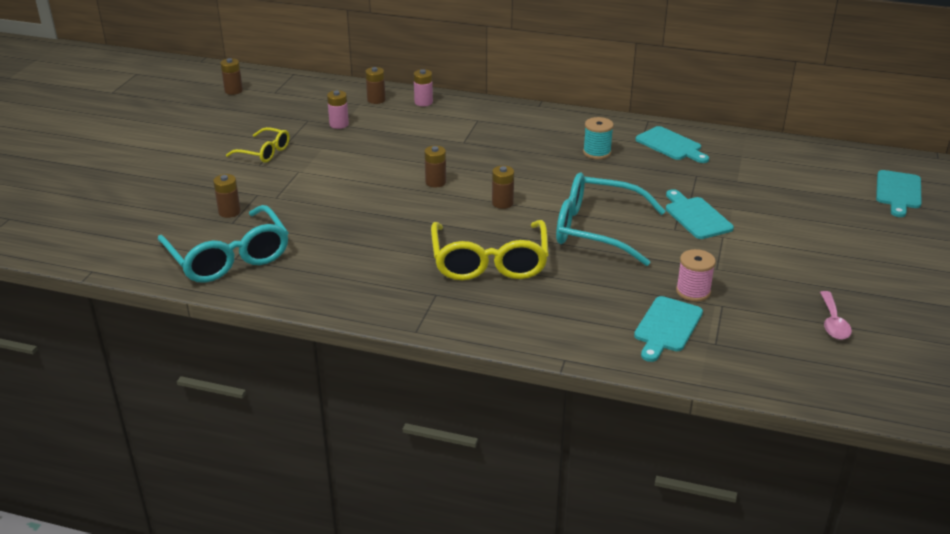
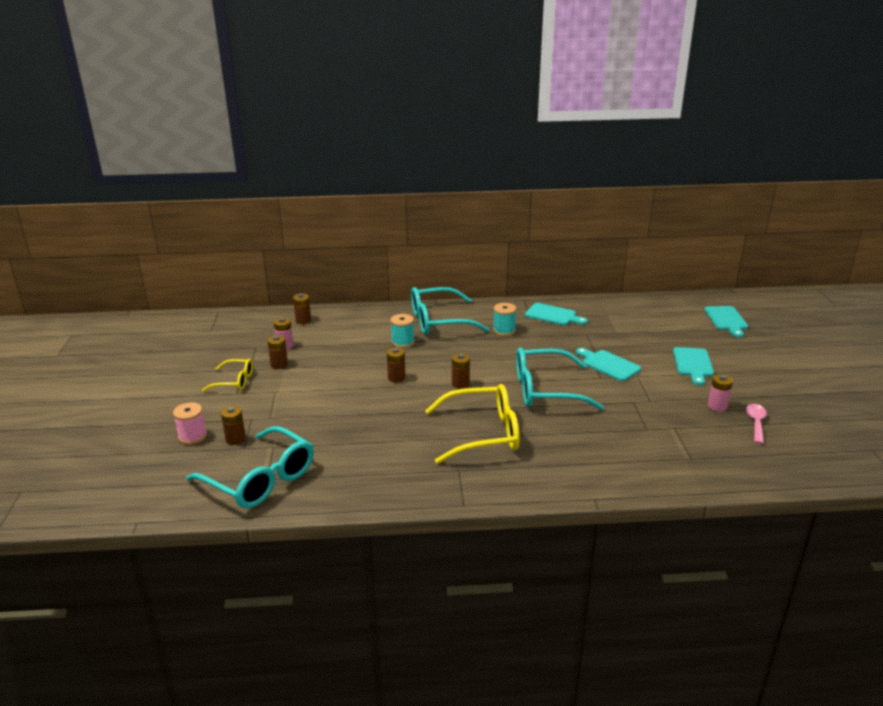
camera: 20 degrees left, 5 degrees down
brown battery [220,58,243,95] -> brown battery moved to [267,335,288,369]
pink battery [413,69,433,106] -> pink battery moved to [708,374,733,412]
yellow glasses [431,220,549,280] -> yellow glasses turned 75 degrees counterclockwise [425,384,520,464]
turquoise cutting board [634,296,703,362] -> turquoise cutting board moved to [673,347,714,386]
pink spool [676,249,716,302] -> pink spool moved to [173,402,207,445]
pink spoon [820,291,852,340] -> pink spoon turned 150 degrees counterclockwise [746,404,767,444]
none -> turquoise spool [390,314,415,348]
none -> turquoise glasses [411,287,489,335]

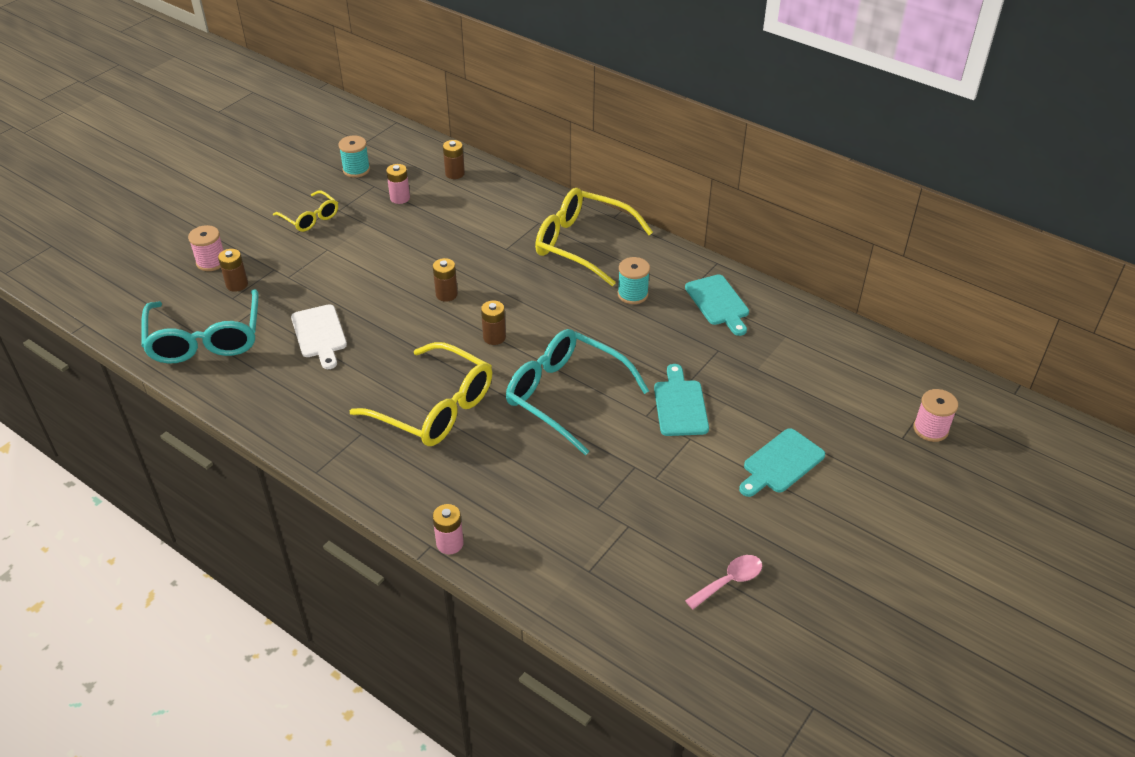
camera: 40 degrees right, 15 degrees up
brown battery [267,335,288,369] -> none
turquoise spool [390,314,415,348] -> turquoise spool moved to [338,136,370,178]
turquoise glasses [411,287,489,335] -> yellow glasses [535,188,653,286]
turquoise cutting board [704,306,748,338] -> pink spool [913,389,958,442]
pink battery [708,374,733,412] -> pink battery moved to [433,504,464,554]
none -> white cutting board [291,304,347,369]

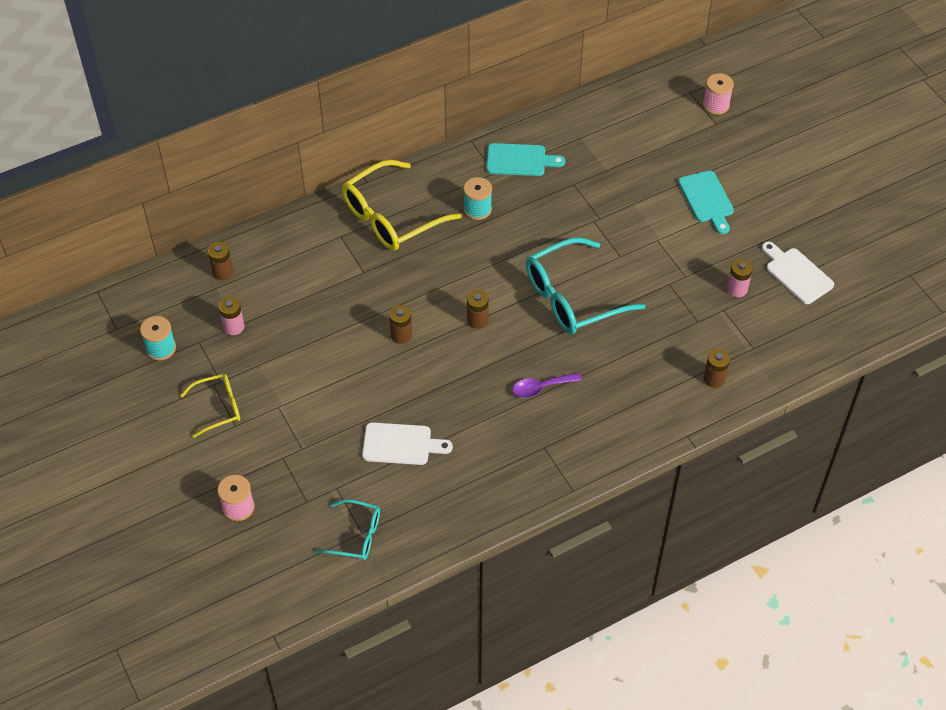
camera: 65 degrees left, 10 degrees up
turquoise glasses [141,289,259,364] -> turquoise glasses [315,499,380,560], size x0.55
brown battery [218,249,248,292] -> brown battery moved to [704,349,730,388]
yellow glasses [350,342,492,446] -> purple spoon [513,373,582,398]
pink battery [433,504,464,554] -> pink battery moved to [727,259,753,297]
turquoise cutting board [654,364,709,436] -> none
pink spoon [685,555,762,609] -> white cutting board [762,242,834,304]

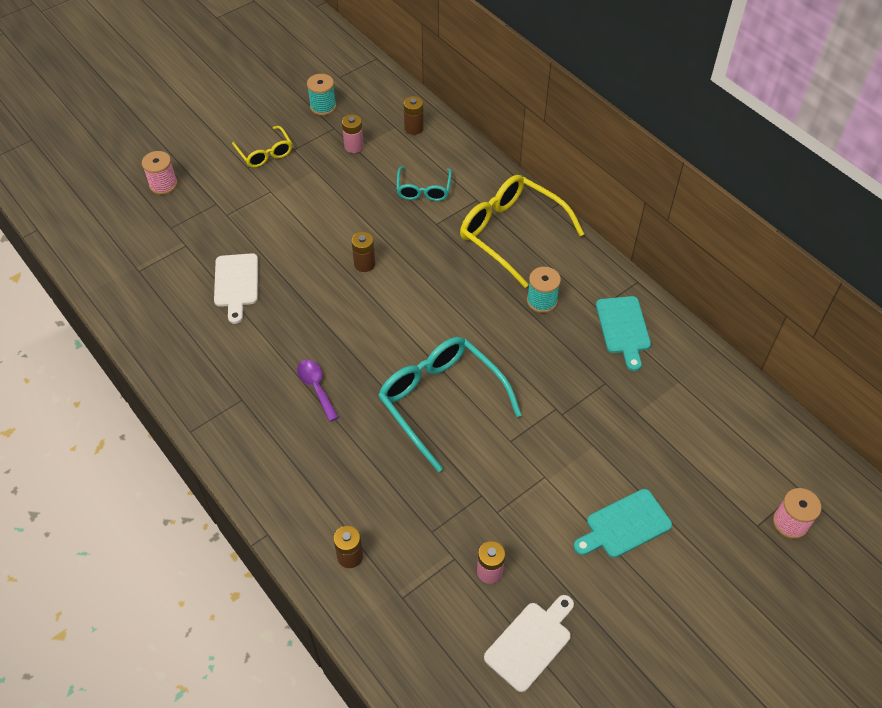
camera: 80 degrees right, 0 degrees up
turquoise glasses [315,499,380,560] -> turquoise glasses moved to [396,166,452,201]
brown battery [467,290,489,329] -> none

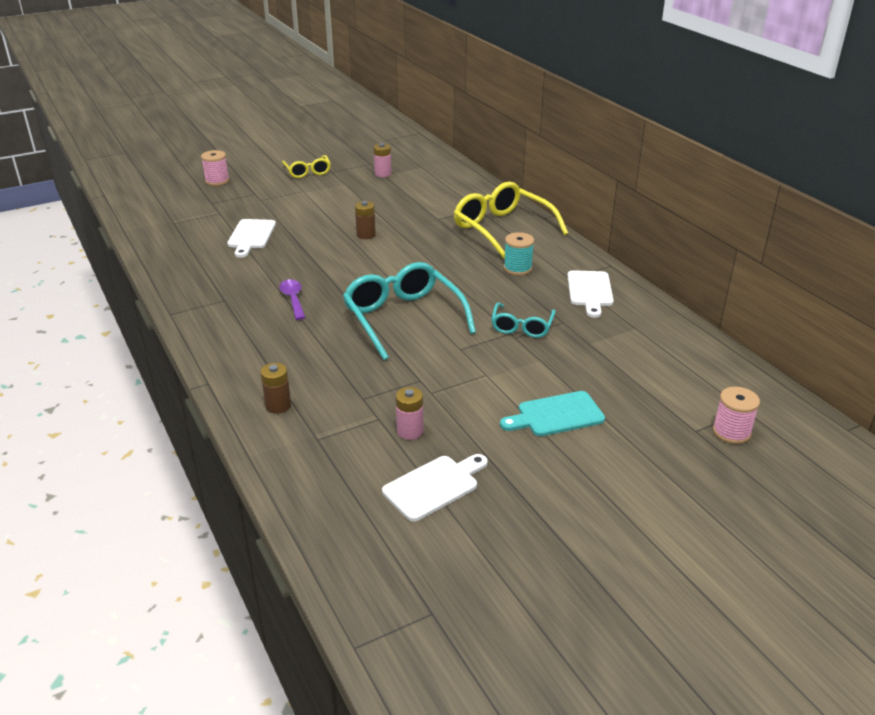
camera: 10 degrees right, 20 degrees down
turquoise spool [307,74,336,115] -> none
turquoise glasses [396,166,452,201] -> turquoise glasses moved to [491,302,556,338]
brown battery [404,96,424,135] -> none
turquoise cutting board [596,296,651,371] -> white cutting board [567,270,614,318]

